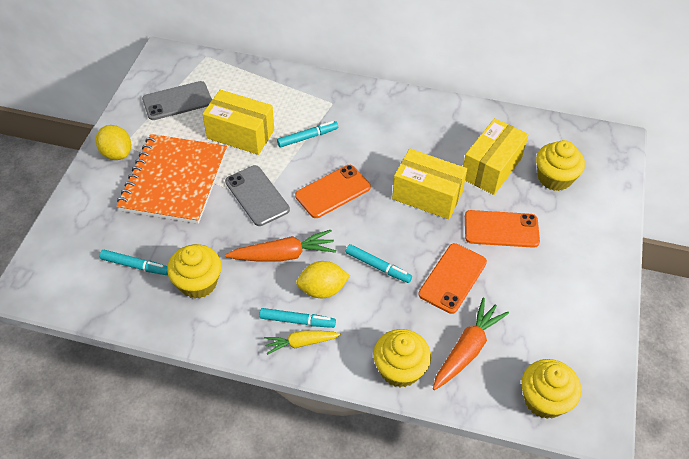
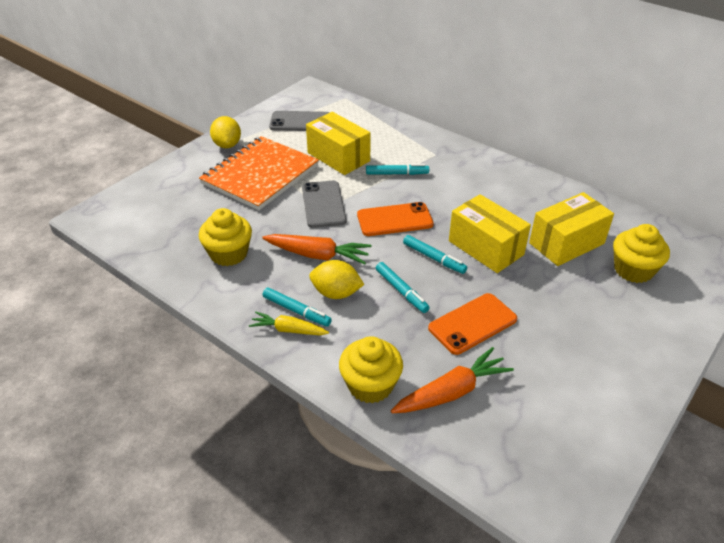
camera: 25 degrees right, 10 degrees down
turquoise marker [100,250,168,275] -> turquoise marker moved to [403,235,467,274]
orange phone [465,210,540,248] -> none
yellow cupcake [521,359,581,419] -> none

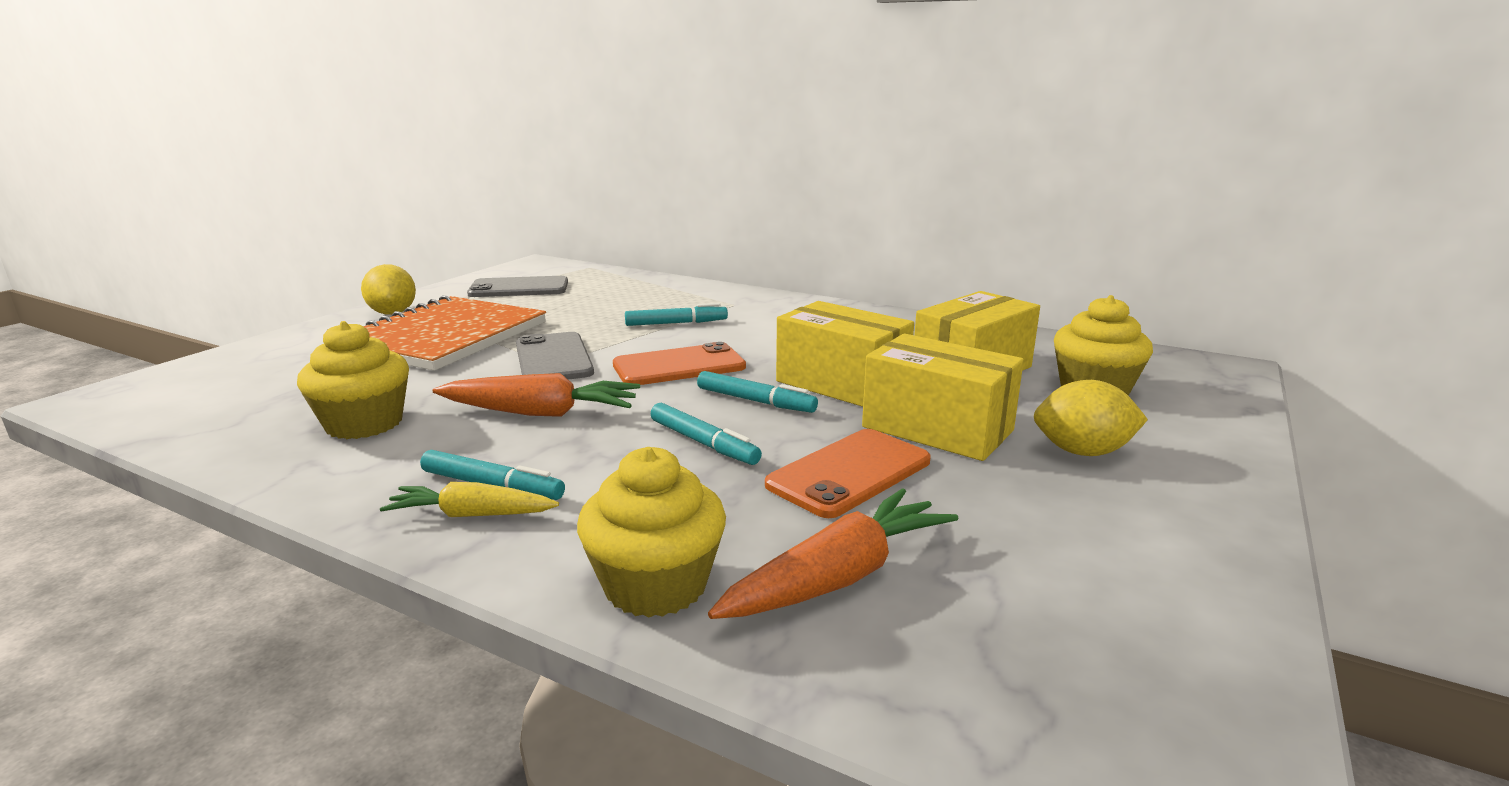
camera: 10 degrees left, 20 degrees down
yellow box [306,112,371,175] -> yellow box moved to [862,333,1024,461]
yellow lemon [309,260,365,299] -> yellow lemon moved to [1034,380,1148,456]

